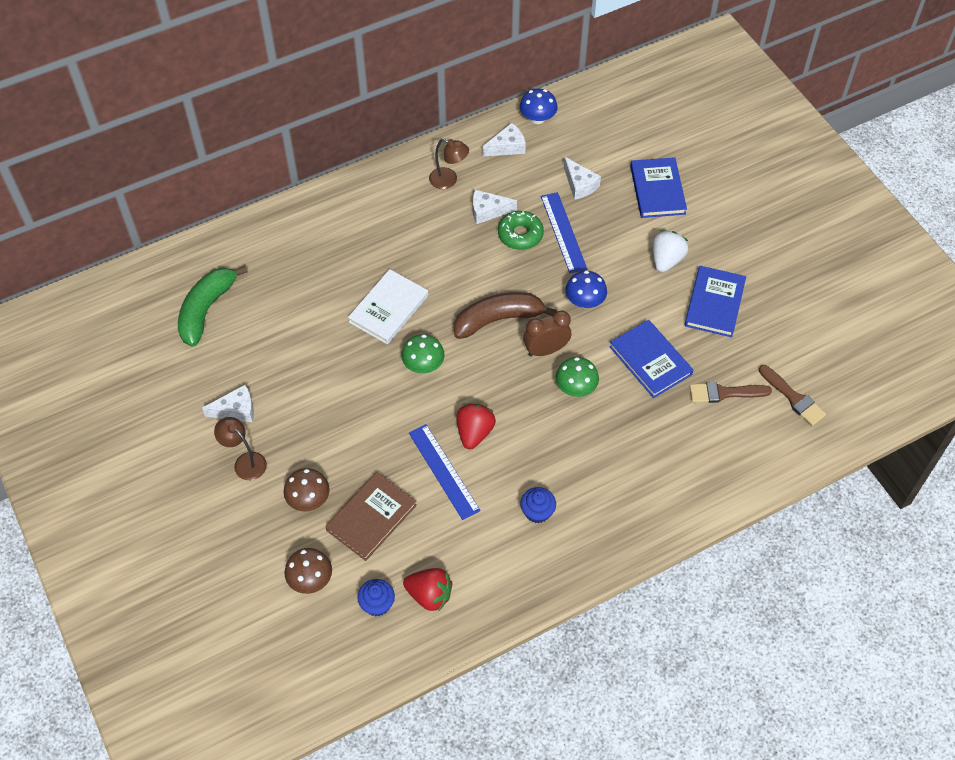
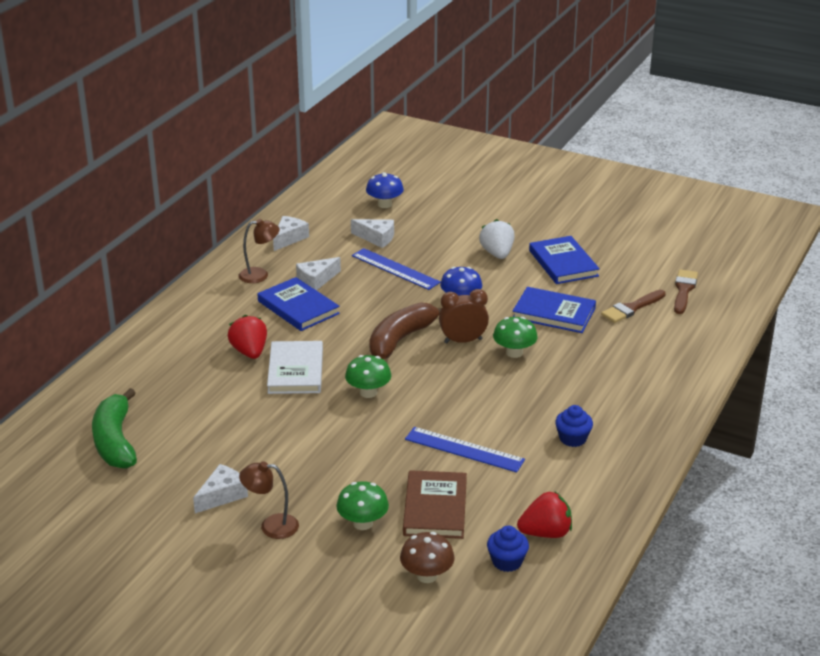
camera: 35 degrees left, 25 degrees down
brown mushroom [284,468,330,511] -> green mushroom [336,481,389,530]
red strawberry [456,403,496,449] -> red strawberry moved to [228,315,267,359]
green donut [498,211,544,250] -> none
blue mushroom [520,89,558,124] -> blue mushroom moved to [366,172,404,208]
brown clock [523,310,571,356] -> brown clock turned 45 degrees clockwise [439,289,489,343]
blue book [630,157,687,218] -> blue book moved to [257,277,340,331]
brown brush [759,365,826,426] -> brown brush turned 90 degrees counterclockwise [674,269,698,314]

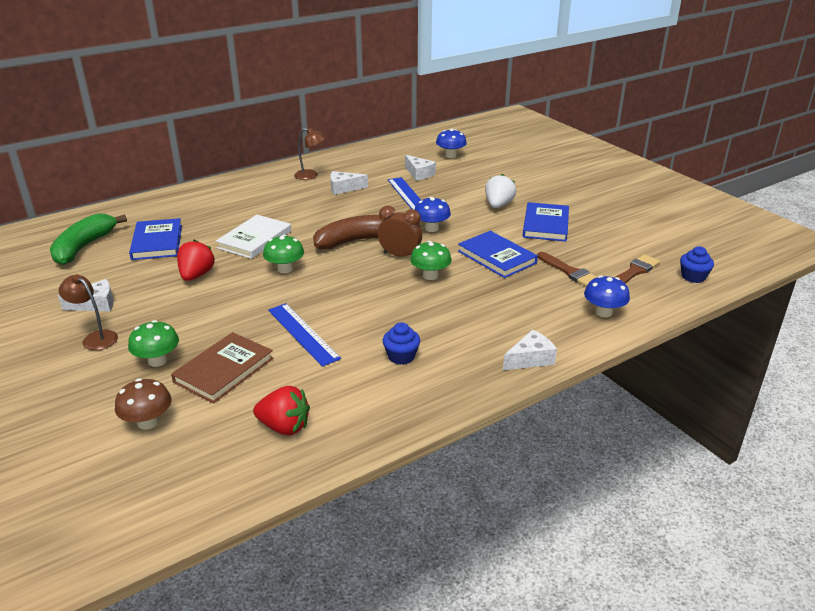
camera: 30 degrees right, 0 degrees up
red strawberry [228,315,267,359] -> red strawberry moved to [177,239,215,281]
blue book [257,277,340,331] -> blue book moved to [129,218,182,260]
white cheese [273,216,309,251] -> white cheese moved to [503,330,557,370]
blue cupcake [487,526,529,572] -> blue cupcake moved to [680,246,714,283]
brown brush [601,290,666,323] -> brown brush turned 120 degrees counterclockwise [537,252,597,287]
none -> blue mushroom [584,275,630,317]

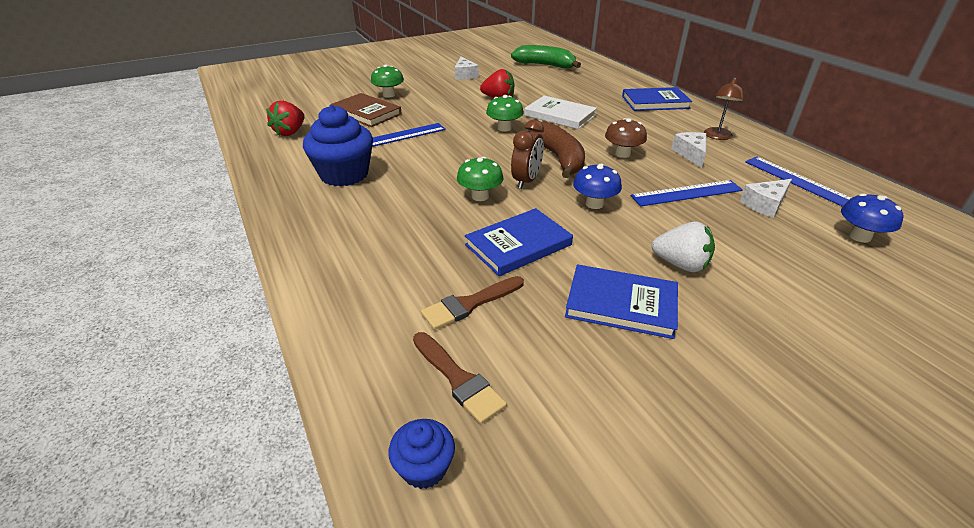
camera: 95 degrees right, 5 degrees up
brown lamp [59,274,118,350] -> none
brown mushroom [115,378,171,430] -> brown mushroom moved to [605,118,647,158]
blue book [129,218,182,260] -> blue book moved to [622,87,692,111]
blue cupcake [383,322,420,365] -> blue cupcake [303,105,373,187], size x1.97
white cheese [503,330,557,370] -> none
blue mushroom [584,275,630,317] -> none
none -> blue ruler [745,157,851,207]

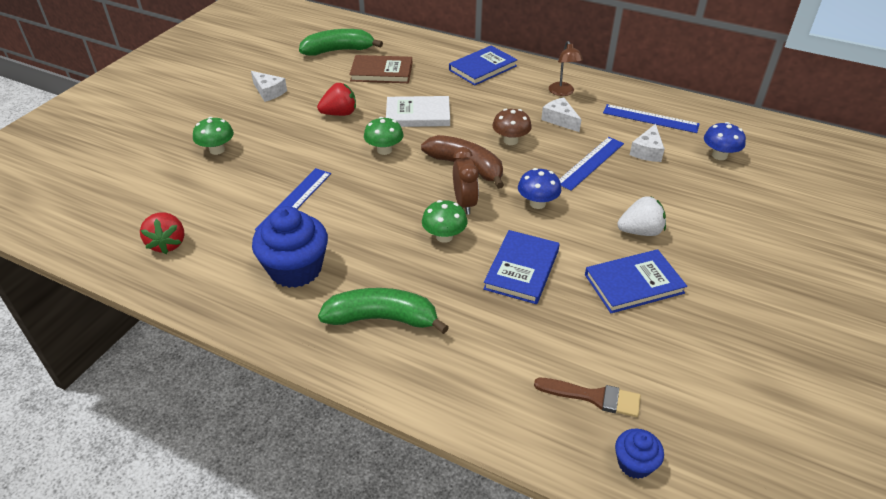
camera: 35 degrees left, 5 degrees up
brown book [330,93,402,127] -> brown book moved to [349,55,412,83]
brown brush [421,276,524,330] -> none
none -> green banana [318,288,449,334]

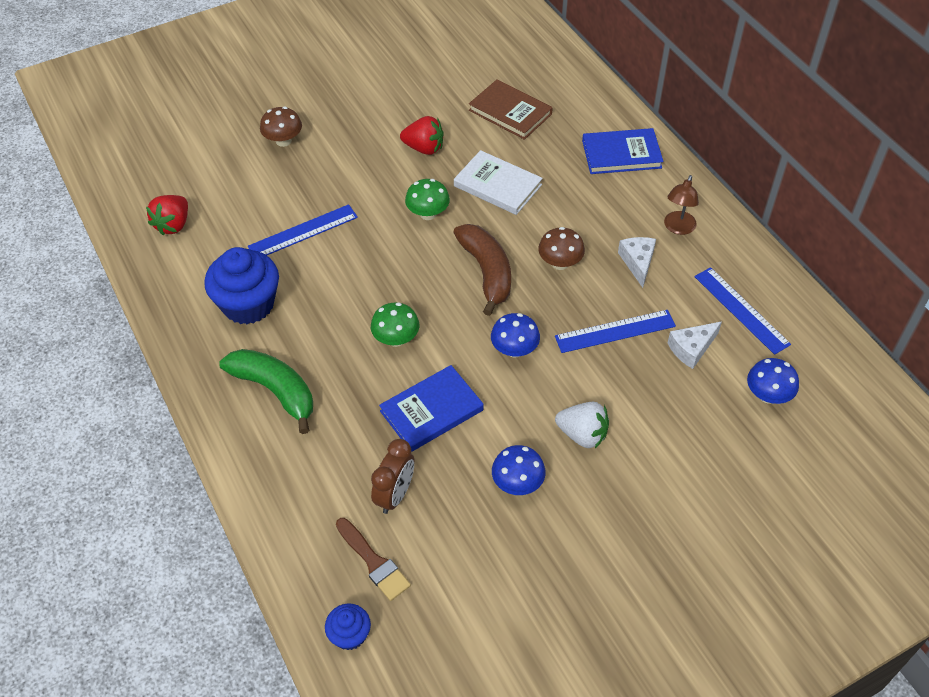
camera: 35 degrees right, 10 degrees up
green mushroom [193,117,234,155] -> brown mushroom [260,107,302,147]
white cheese [251,71,287,102] -> none
green banana [299,29,383,56] -> none
brown clock [453,147,479,215] -> brown clock moved to [371,439,414,514]
blue book [585,249,687,313] -> blue mushroom [492,445,546,495]

